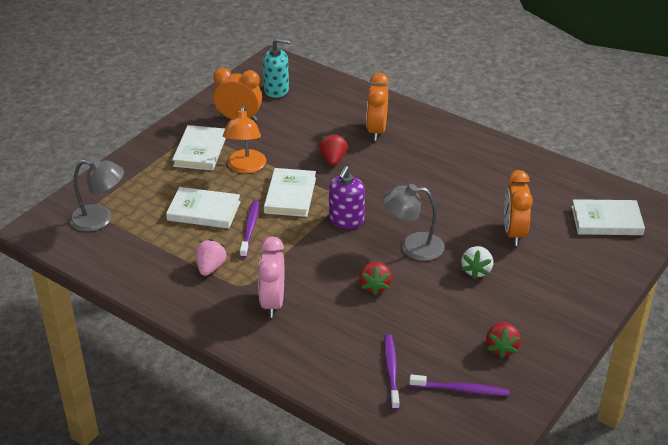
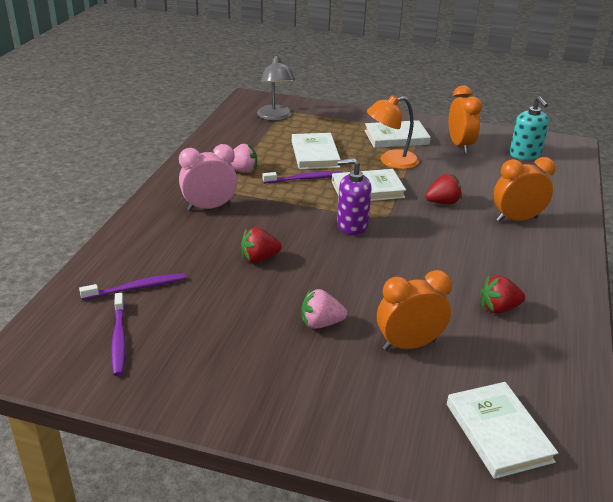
camera: 70 degrees right, 5 degrees down
grey lamp [383,184,445,261] -> none
white strawberry [461,246,493,279] -> pink strawberry [301,289,347,329]
red strawberry [486,322,521,358] -> red strawberry moved to [480,275,525,314]

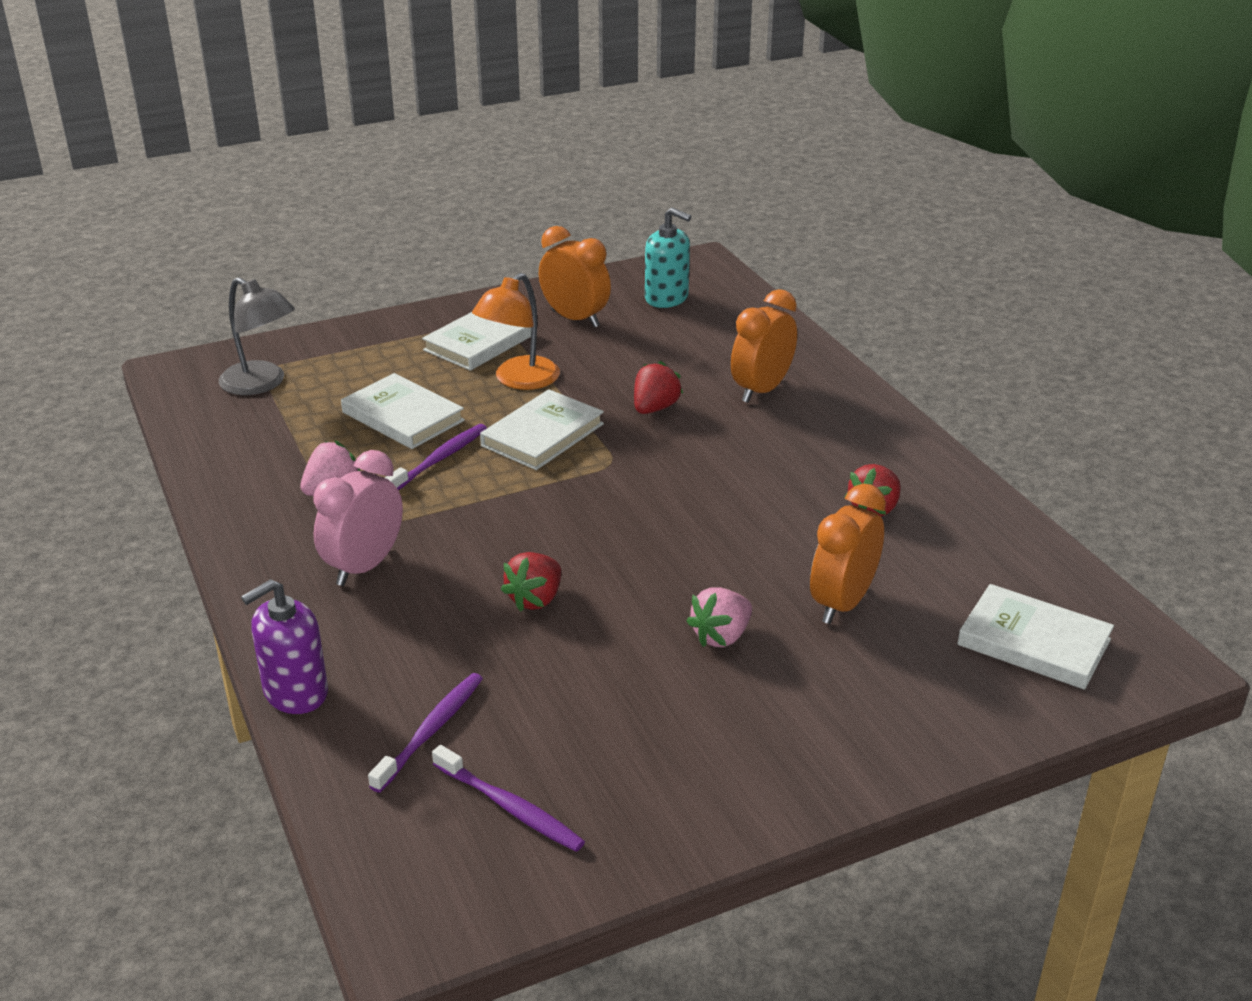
camera: 40 degrees left, 0 degrees up
purple soap dispenser [337,158,372,235] -> purple soap dispenser moved to [241,579,328,714]

